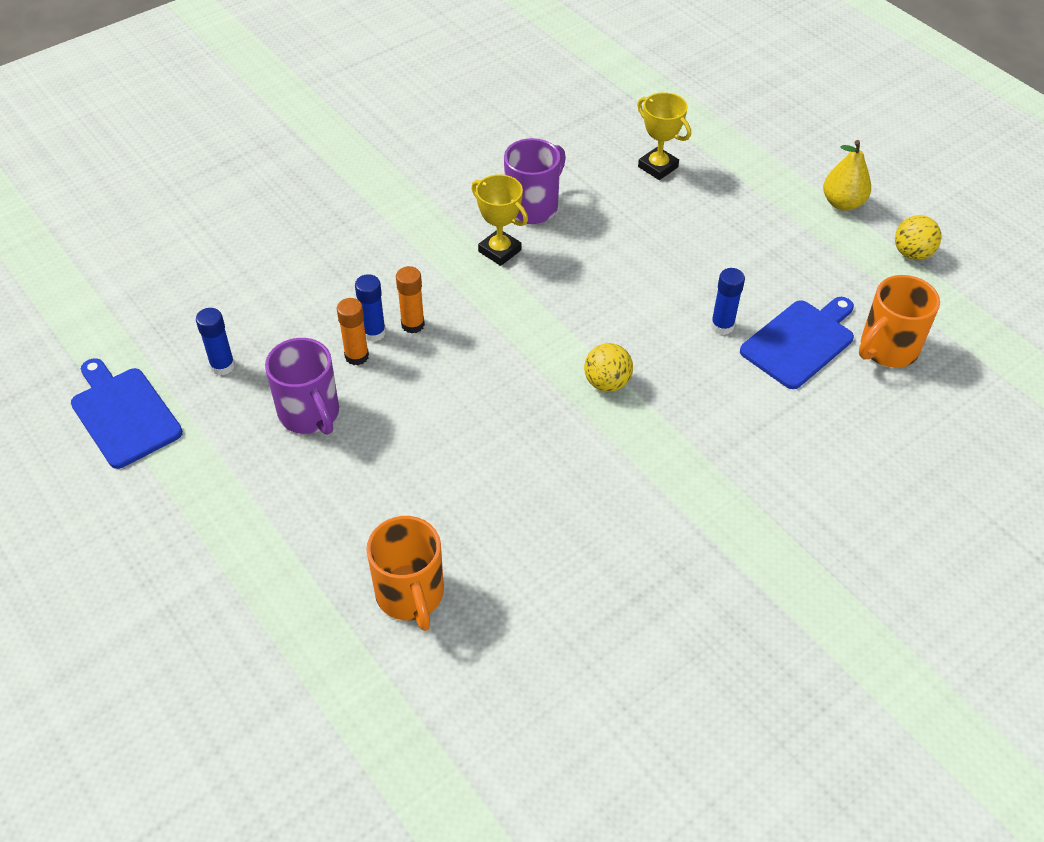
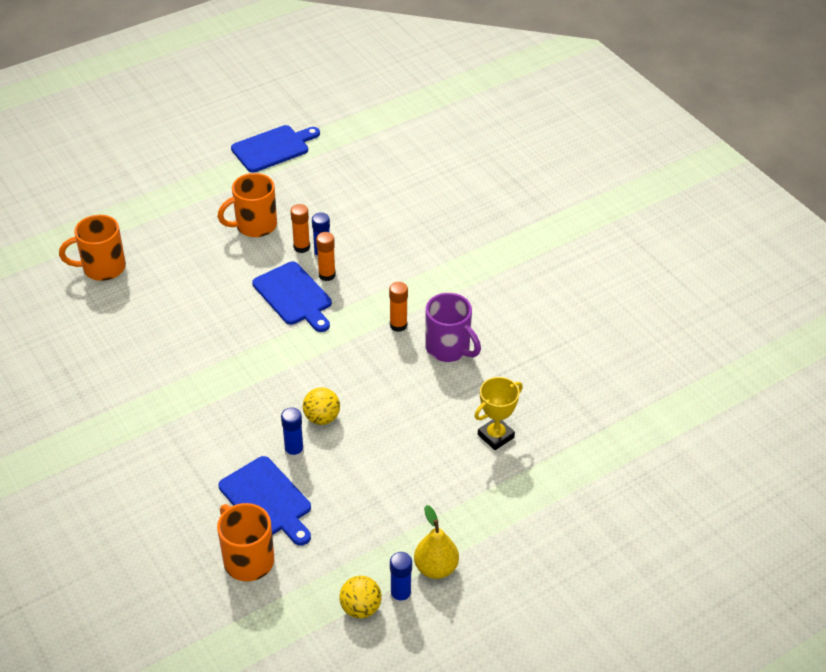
camera: 95 degrees right, 5 degrees down
blue glue stick [196,308,235,375] -> blue glue stick moved to [390,552,412,605]
purple mug [265,338,339,435] -> orange mug [217,173,277,237]
yellow trophy [471,174,528,266] -> orange glue stick [389,282,408,332]
yellow ball [584,343,633,392] -> yellow ball moved to [303,387,340,425]
none -> blue cutting board [252,262,332,332]

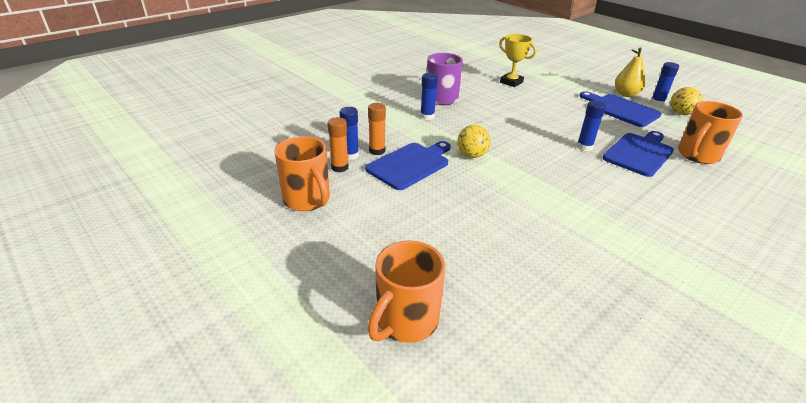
camera: 100 degrees left, 10 degrees down
orange mug [59,215,126,281] -> orange mug turned 60 degrees clockwise [367,241,445,343]
blue cutting board [231,125,320,173] -> blue cutting board moved to [580,91,661,127]
yellow ball [303,387,340,425] -> yellow ball moved to [457,125,491,158]
orange glue stick [389,282,408,332] -> blue glue stick [420,73,438,120]

